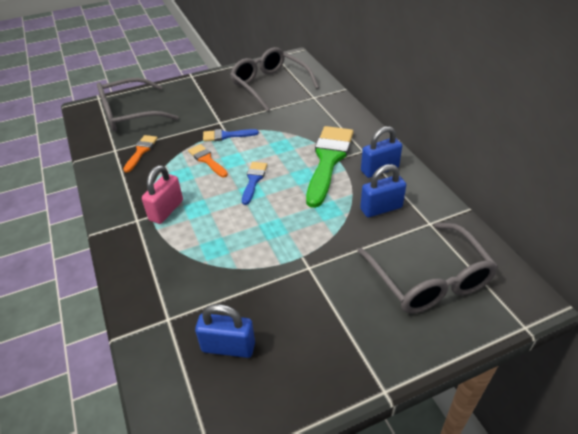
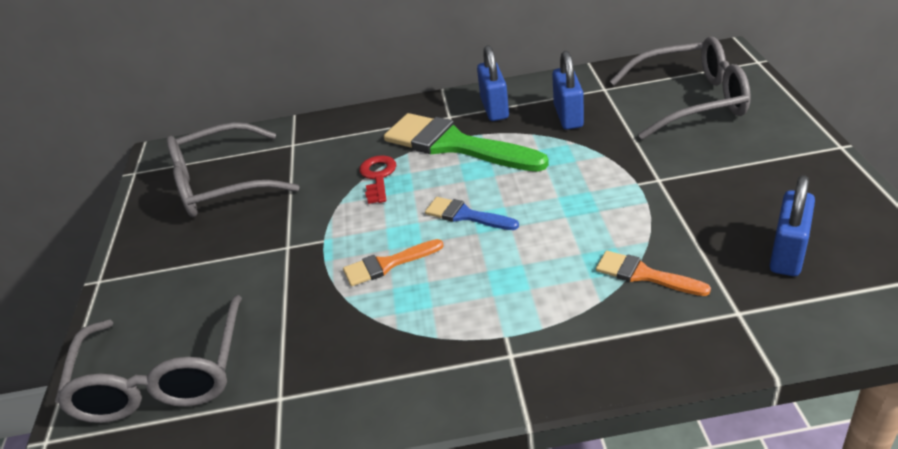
camera: 70 degrees left, 5 degrees down
orange brush [123,135,158,173] -> orange brush moved to [596,251,711,296]
pink padlock [142,165,183,224] -> none
blue brush [203,129,259,142] -> none
none -> red key [359,155,396,204]

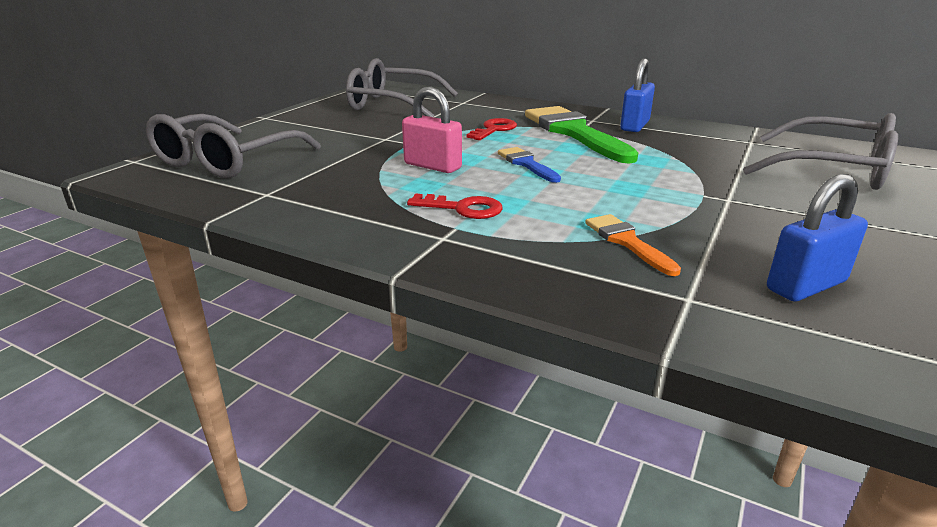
camera: 30 degrees right, 10 degrees down
orange brush [343,239,444,286] -> pink padlock [402,87,462,173]
blue padlock [552,51,584,130] -> none
none -> red key [407,193,503,219]

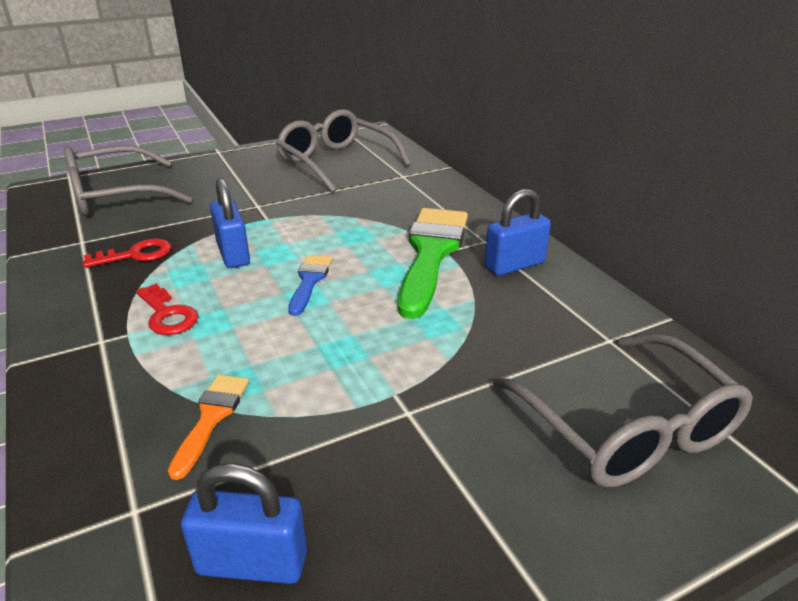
camera: 35 degrees right, 5 degrees up
pink padlock [402,87,462,173] -> blue padlock [210,178,250,268]
red key [466,118,517,140] -> red key moved to [82,238,171,268]

